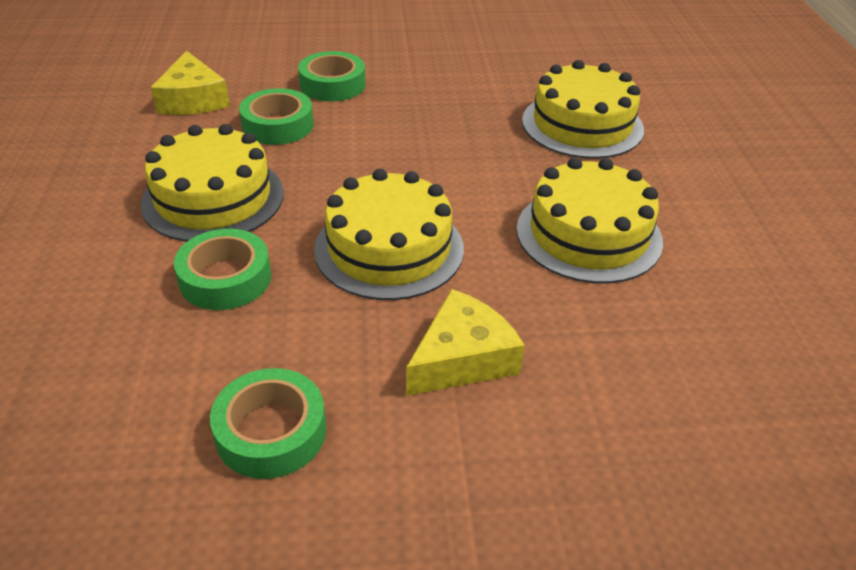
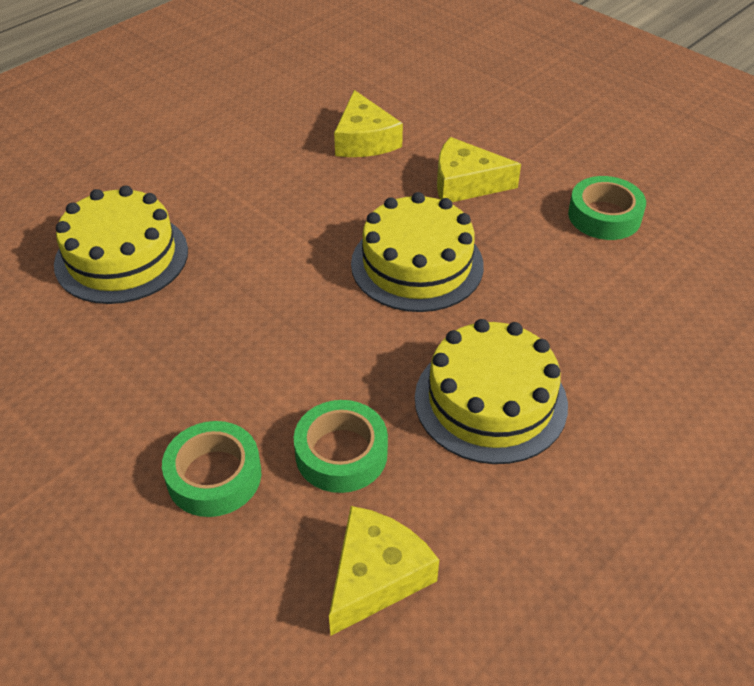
camera: 130 degrees left, 5 degrees up
green tape [174,229,271,310] -> none
yellow cake [516,157,663,284] -> none
none -> yellow cheese [334,90,403,157]

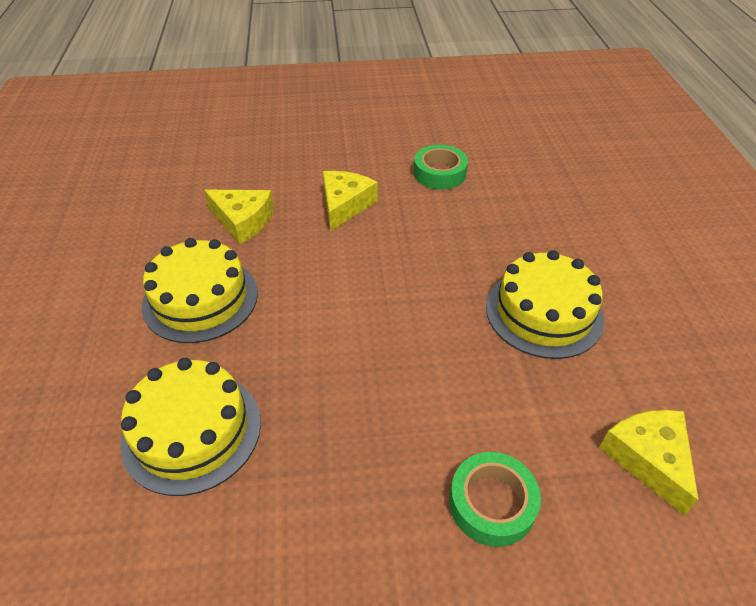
camera: 50 degrees left, 0 degrees up
green tape [294,400,388,493] -> none
yellow cake [351,192,484,312] -> yellow cake moved to [142,238,258,343]
yellow cheese [437,137,521,202] -> yellow cheese turned 150 degrees clockwise [323,171,378,231]

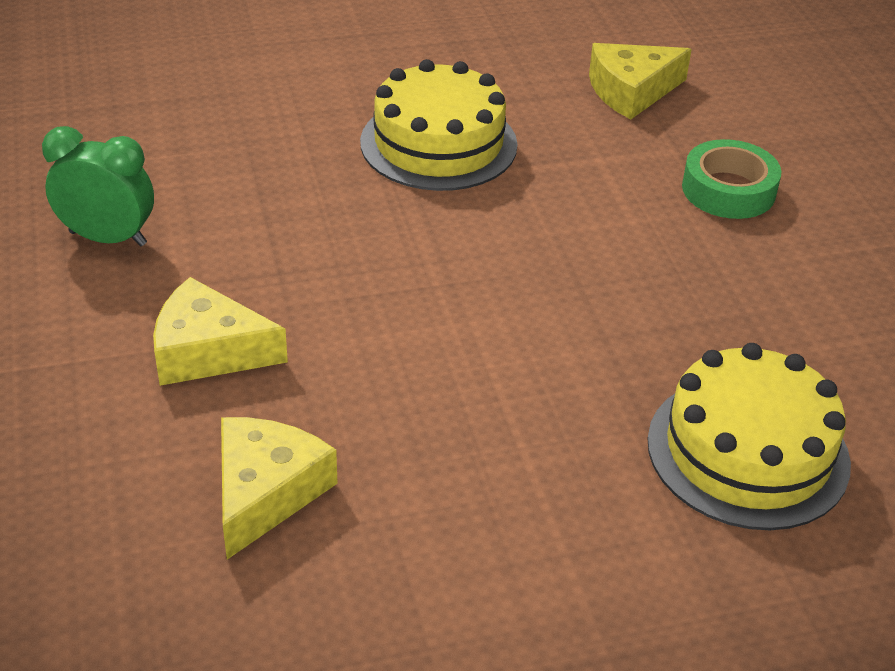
camera: 100 degrees left, 5 degrees down
yellow cake [142,238,258,343] -> none
green tape [414,145,468,190] -> green clock [42,126,154,246]

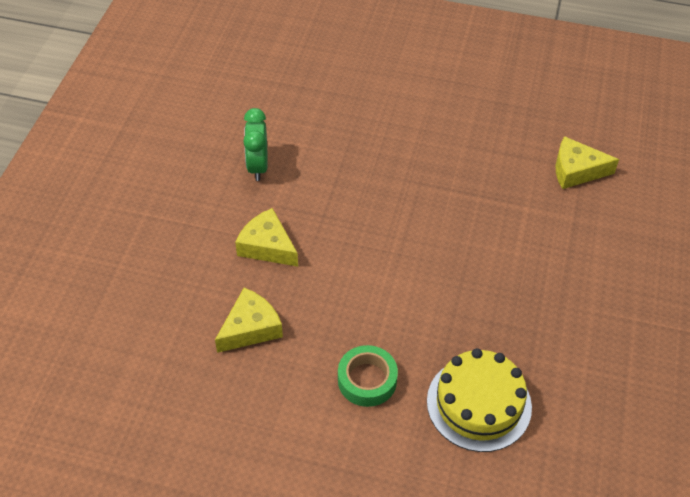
camera: 30 degrees right, 10 degrees up
green clock [42,126,154,246] -> green clock turned 135 degrees counterclockwise [243,108,268,181]
yellow cake [360,59,517,191] -> none
green tape [682,139,782,219] -> green tape moved to [338,345,398,407]

